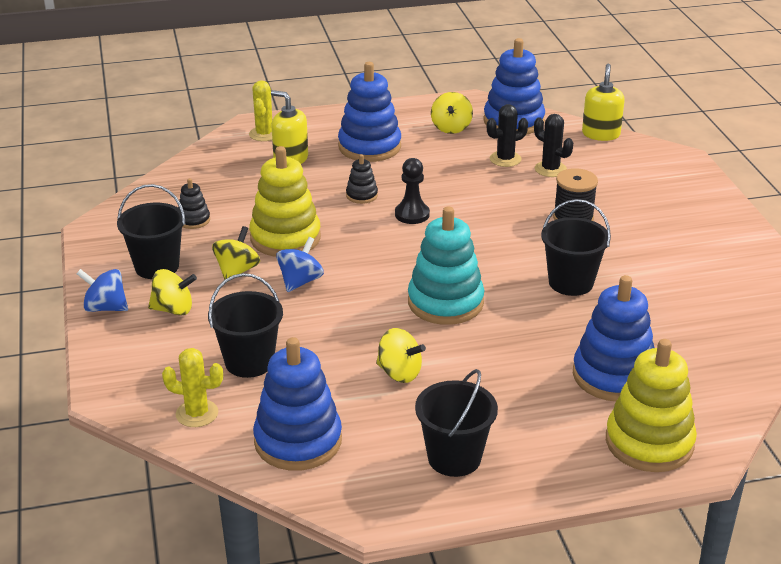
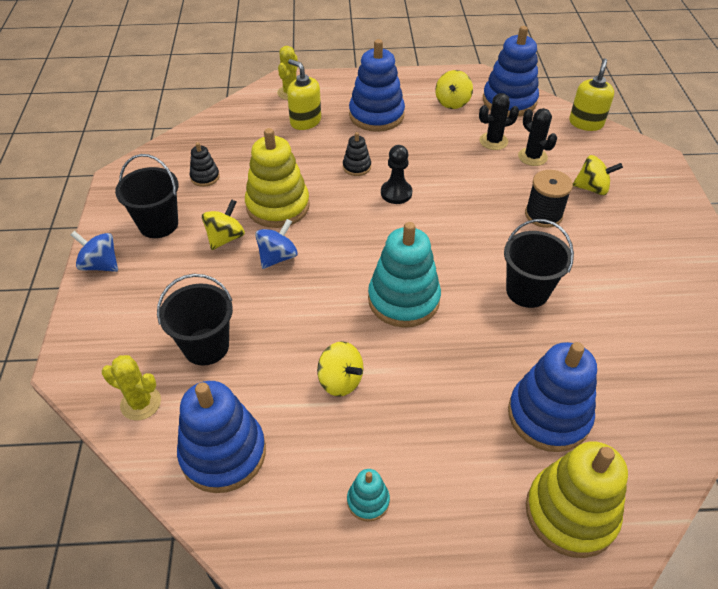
camera: 10 degrees right, 15 degrees up
yellow spinning top [148,269,197,315] -> yellow spinning top moved to [573,155,623,195]
black bucket [415,369,498,477] -> turquoise stacking toy [347,469,390,522]

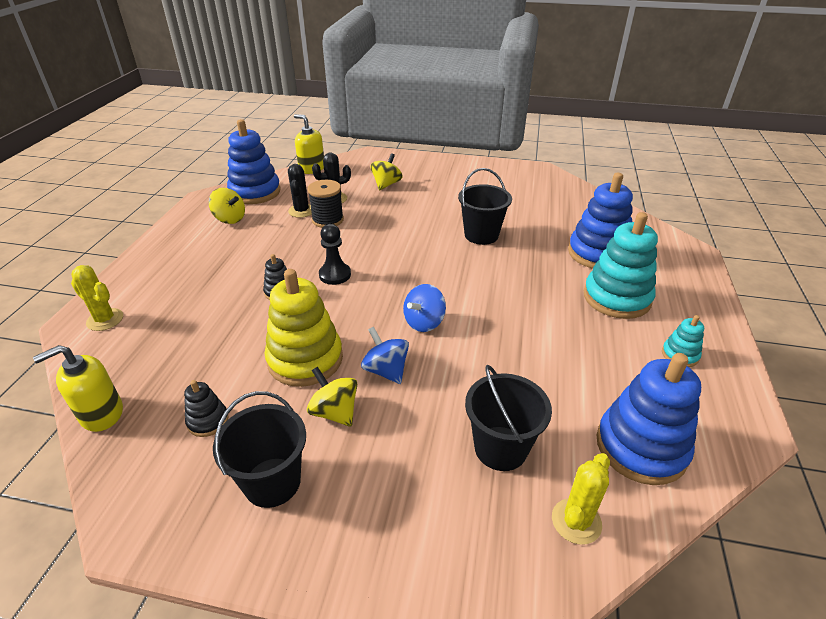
camera: 75 degrees left, 10 degrees down
blue spinning top [71,231,118,272] -> blue spinning top moved to [403,284,446,332]
yellow soap dispenser [287,59,321,130] -> yellow soap dispenser moved to [33,345,123,432]
yellow spinning top [317,341,363,397] -> none
blue stacking toy [349,39,405,132] -> none
turquoise stacking toy [368,222,441,327] -> turquoise stacking toy moved to [584,212,658,319]
black spool [525,170,573,228] -> black spool moved to [307,180,344,228]
yellow stacking toy [526,441,628,558] -> none

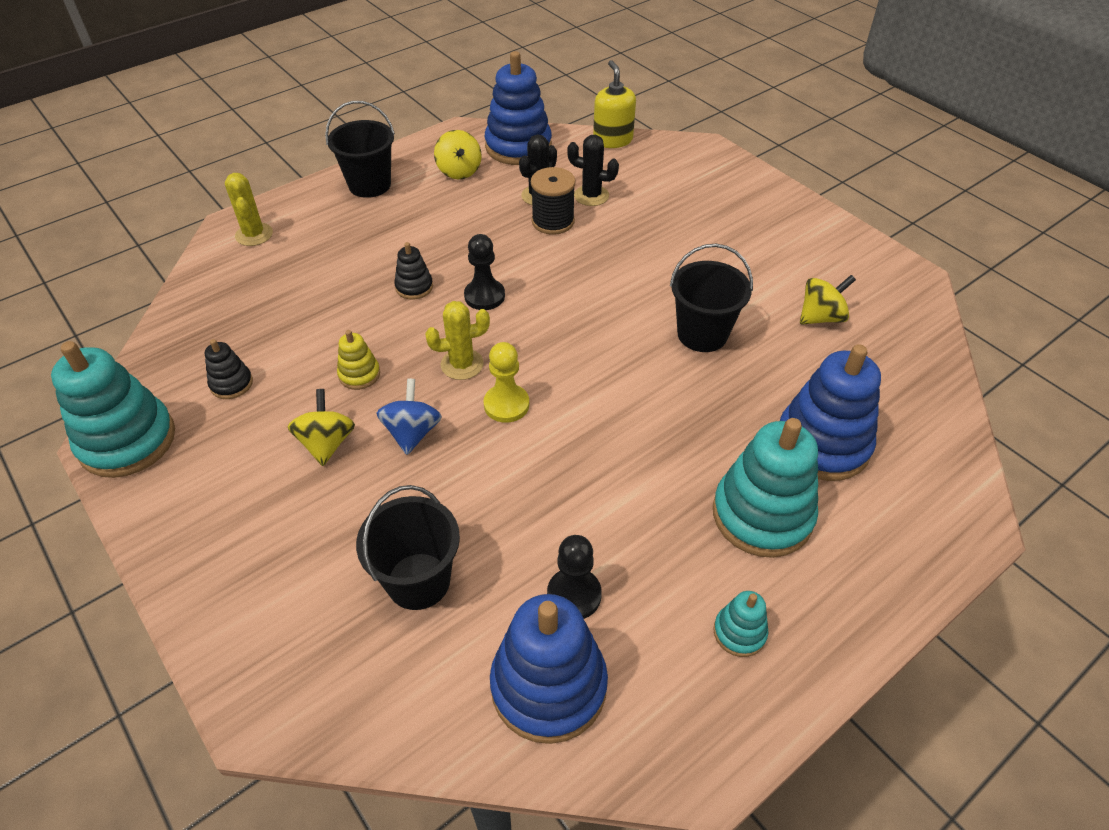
camera: 40 degrees right, 10 degrees up
yellow soap dispenser [33,345,123,432] -> none
black bucket [213,391,306,508] -> black bucket moved to [325,101,395,198]
yellow stacking toy [265,269,343,387] -> yellow stacking toy [337,330,380,390], size x0.48
yellow spinning top [370,153,403,190] -> yellow spinning top moved to [800,275,856,325]
blue spinning top [403,284,446,332] -> yellow pawn [484,342,529,423]
yellow cactus [552,453,610,545] -> yellow cactus moved to [425,301,490,380]
none -> turquoise stacking toy [51,341,175,478]
none -> black pawn [547,535,602,619]

